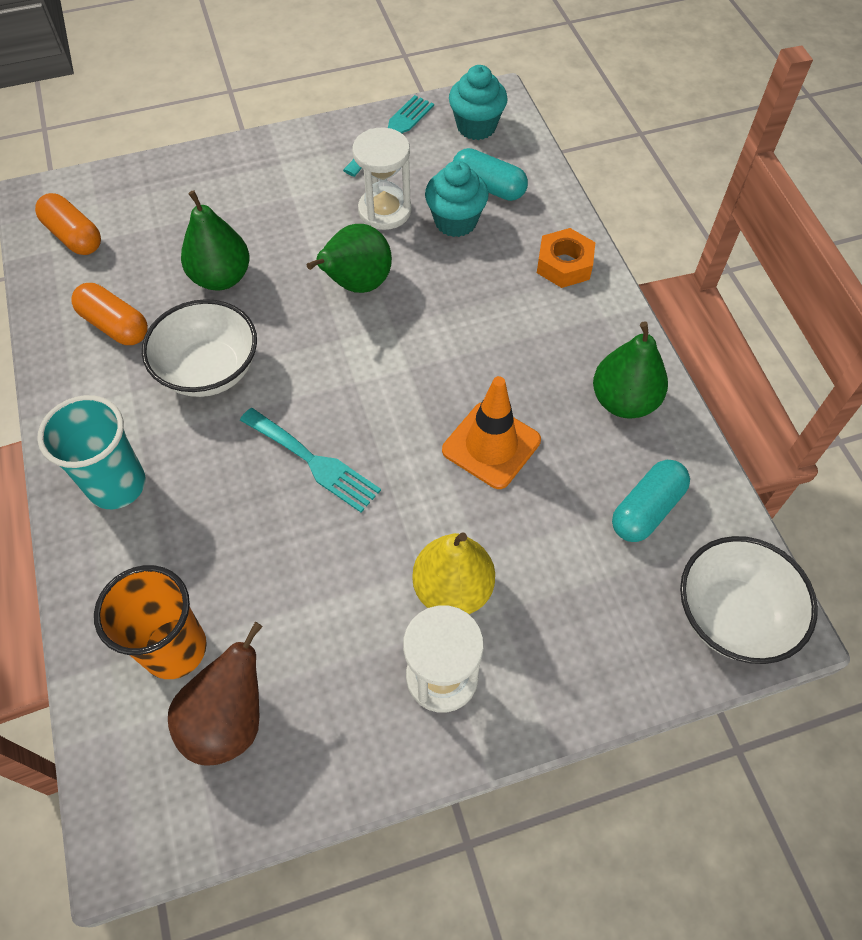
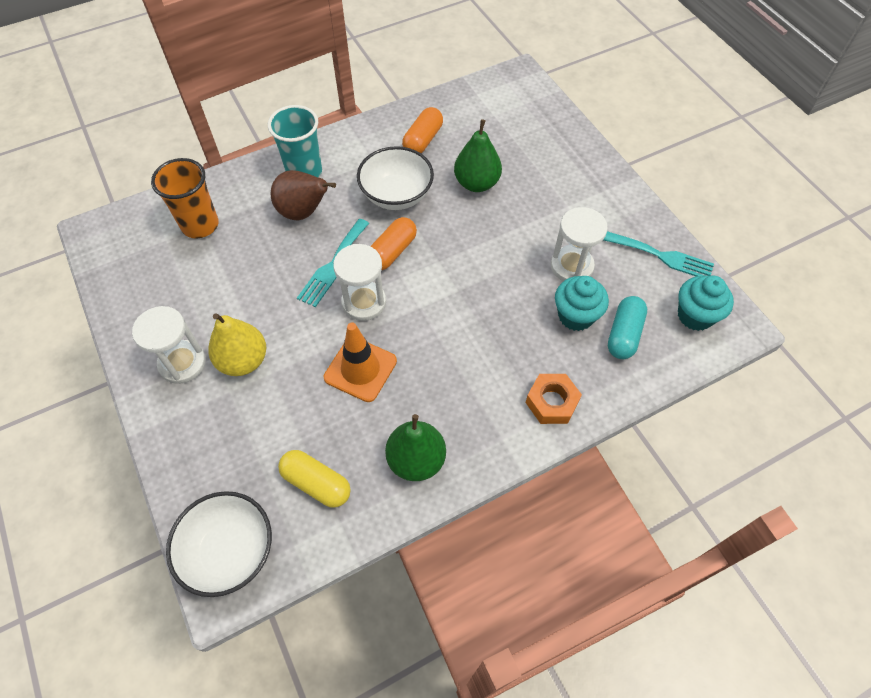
camera: 80 degrees right, 0 degrees up
orange capsule [35,193,101,255] -> orange capsule moved to [371,217,417,270]
brown pear [168,622,263,766] -> brown pear moved to [271,170,336,220]
green pear [307,224,392,293] -> none
turquoise capsule [612,460,690,542] -> yellow capsule [278,450,351,508]
none -> white hourglass [333,244,386,321]

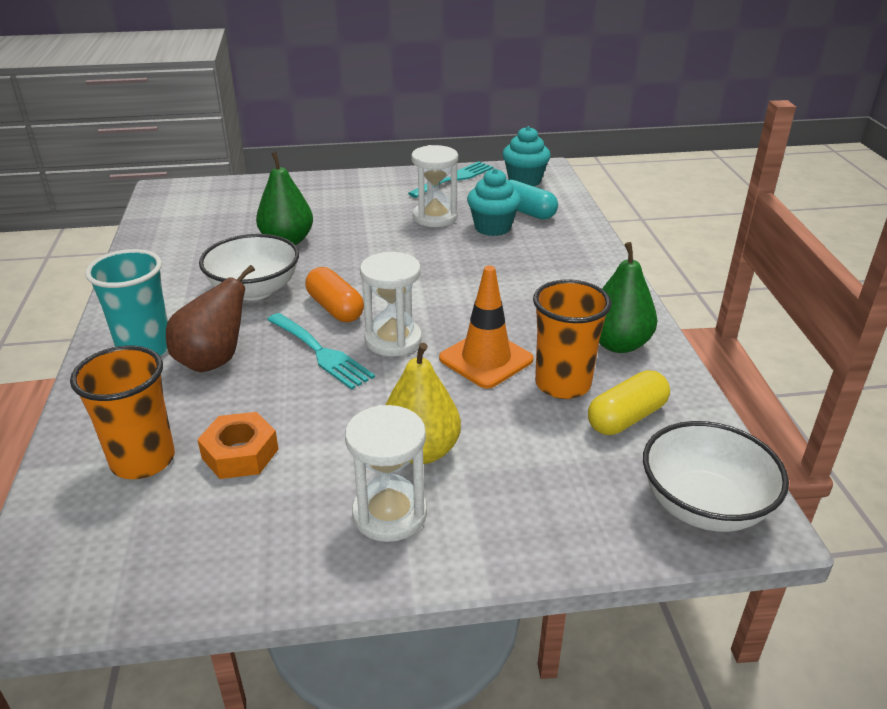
camera: 70 degrees left, 25 degrees down
orange capsule [402,107,443,153] -> none
orange nut [525,374,582,424] -> orange nut moved to [197,412,279,479]
none -> orange cup [533,279,611,399]

